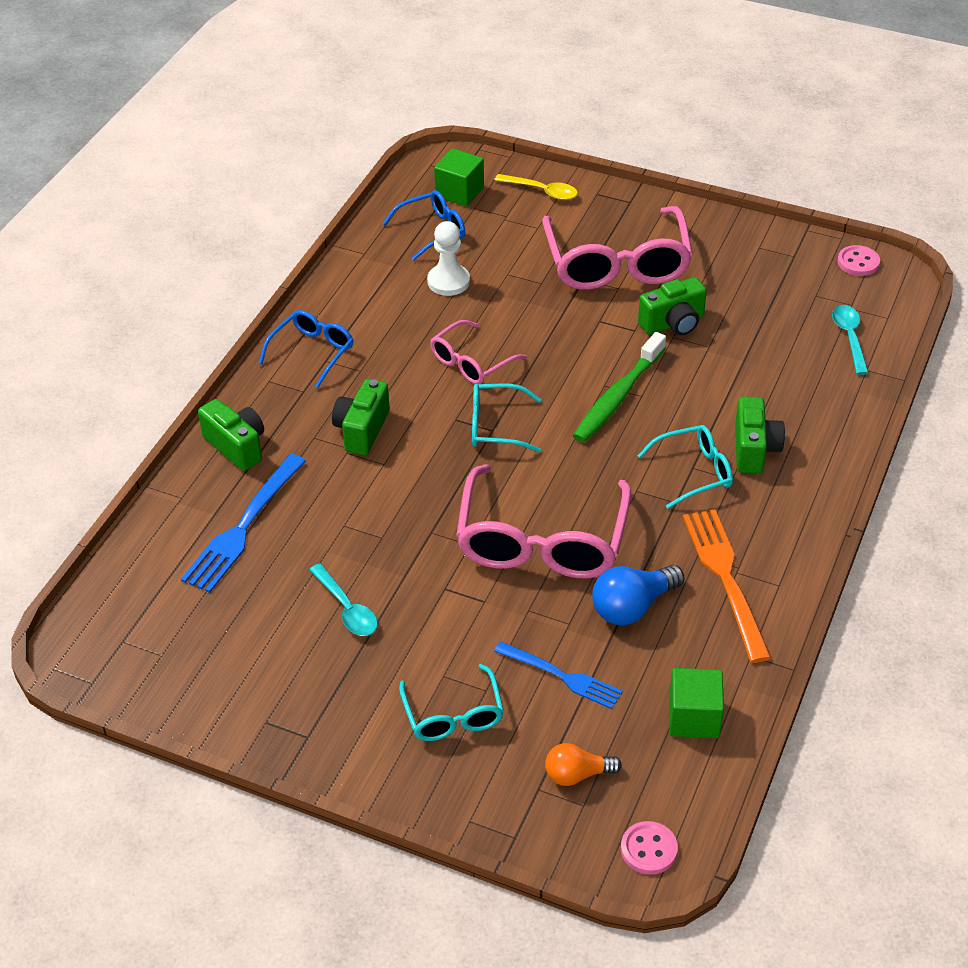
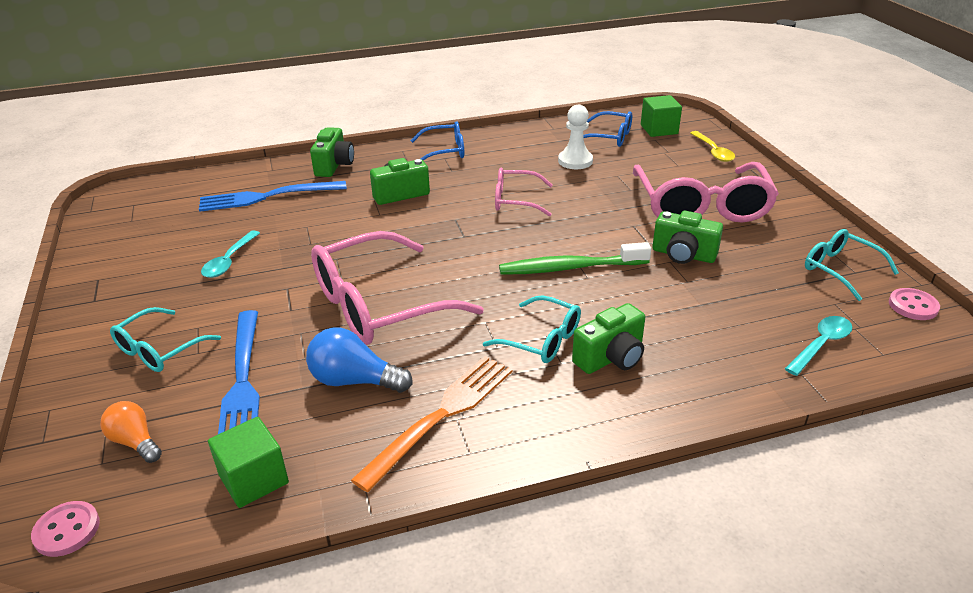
camera: 50 degrees right, 10 degrees down
turquoise glasses [472,384,541,453] -> turquoise glasses moved to [805,229,899,301]
blue fork [494,641,623,709] -> blue fork [218,310,260,434], size x1.52
pink glasses [542,206,693,290] -> pink glasses turned 45 degrees counterclockwise [633,162,779,223]

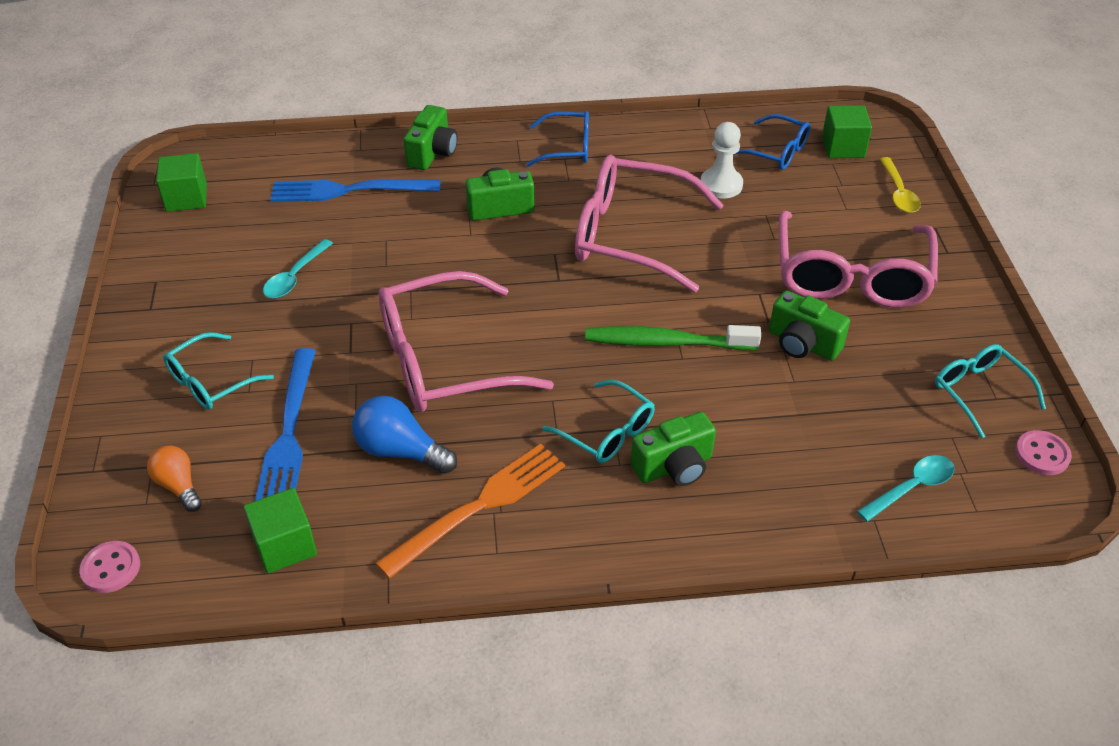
camera: 10 degrees right, 10 degrees up
pink glasses [495,167,553,216] -> pink glasses [575,155,724,293], size x1.88
none -> green cube [156,153,207,212]

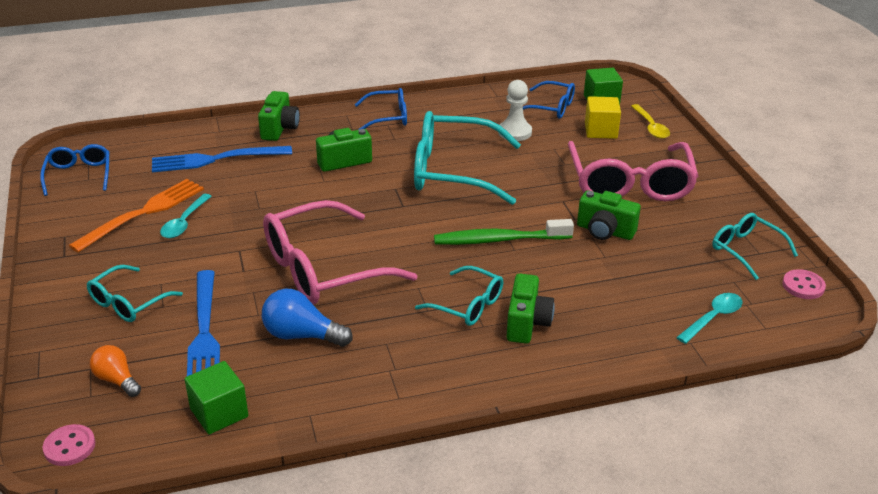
camera: 10 degrees left, 10 degrees down
green cube [156,153,207,212] -> blue glasses [40,144,109,196]
orange fork [375,444,565,579] -> orange fork moved to [69,179,204,253]
pink glasses [575,155,724,293] -> turquoise glasses [414,111,521,205]
green camera [631,412,716,486] -> green camera turned 45 degrees counterclockwise [506,273,555,344]
none -> yellow cube [585,96,621,139]

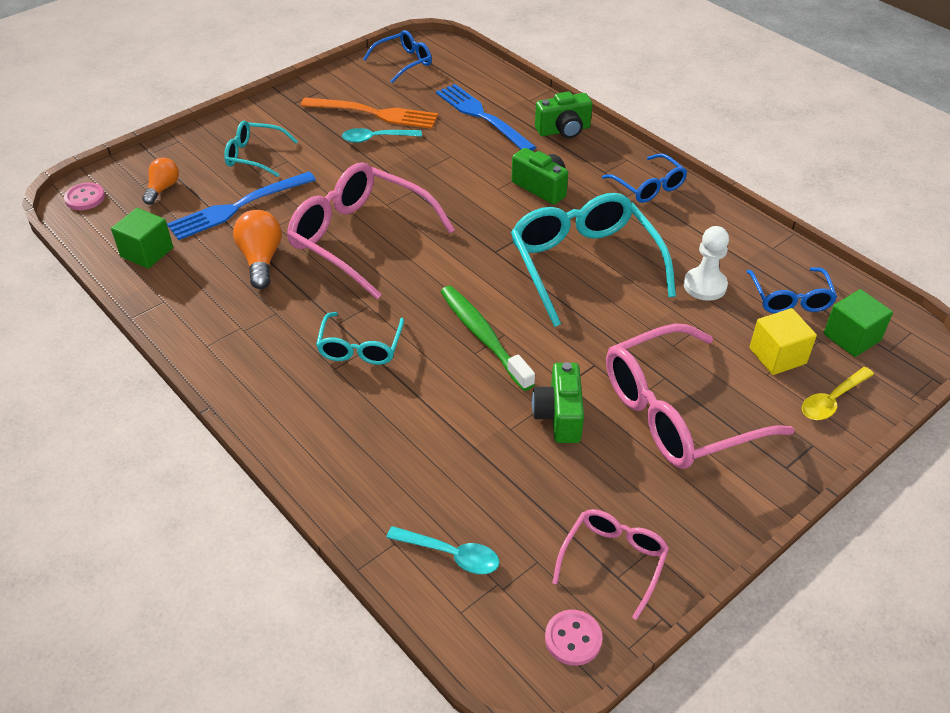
camera: 65 degrees right, 10 degrees up
blue light bulb [262,289,352,347] -> orange light bulb [233,210,282,289]
green camera [506,273,555,344] -> none
turquoise glasses [712,213,798,280] -> pink glasses [552,509,669,620]

